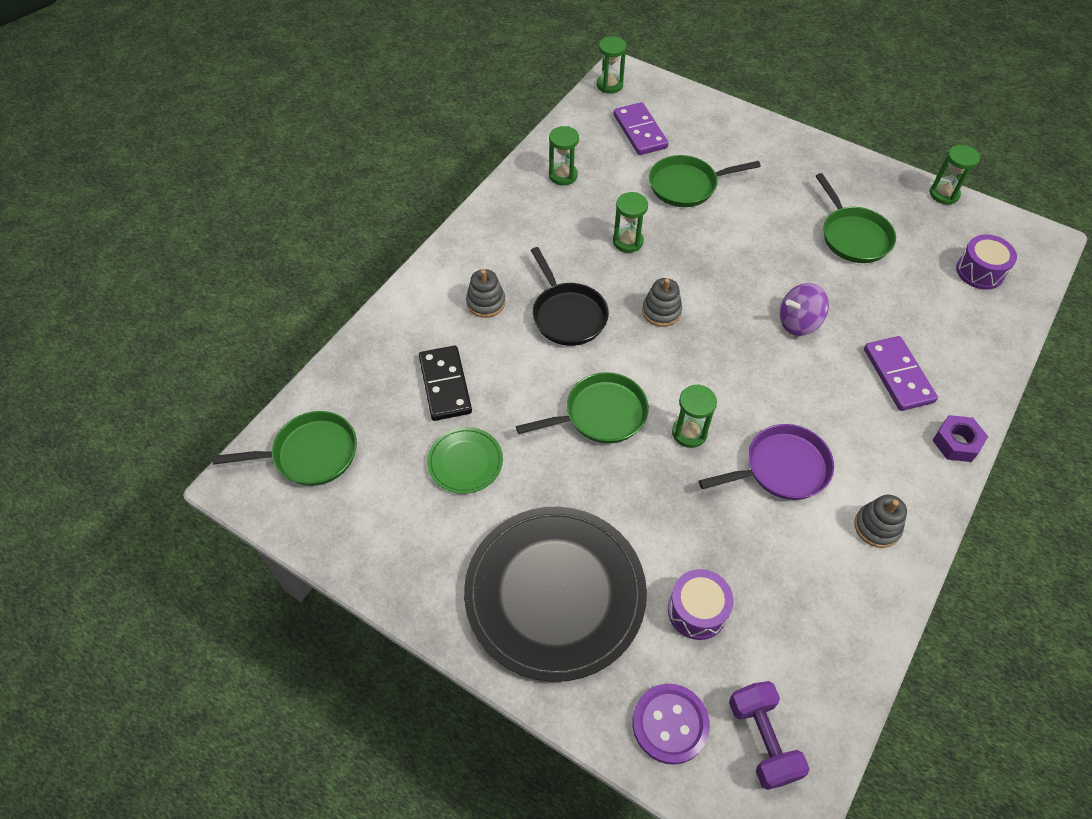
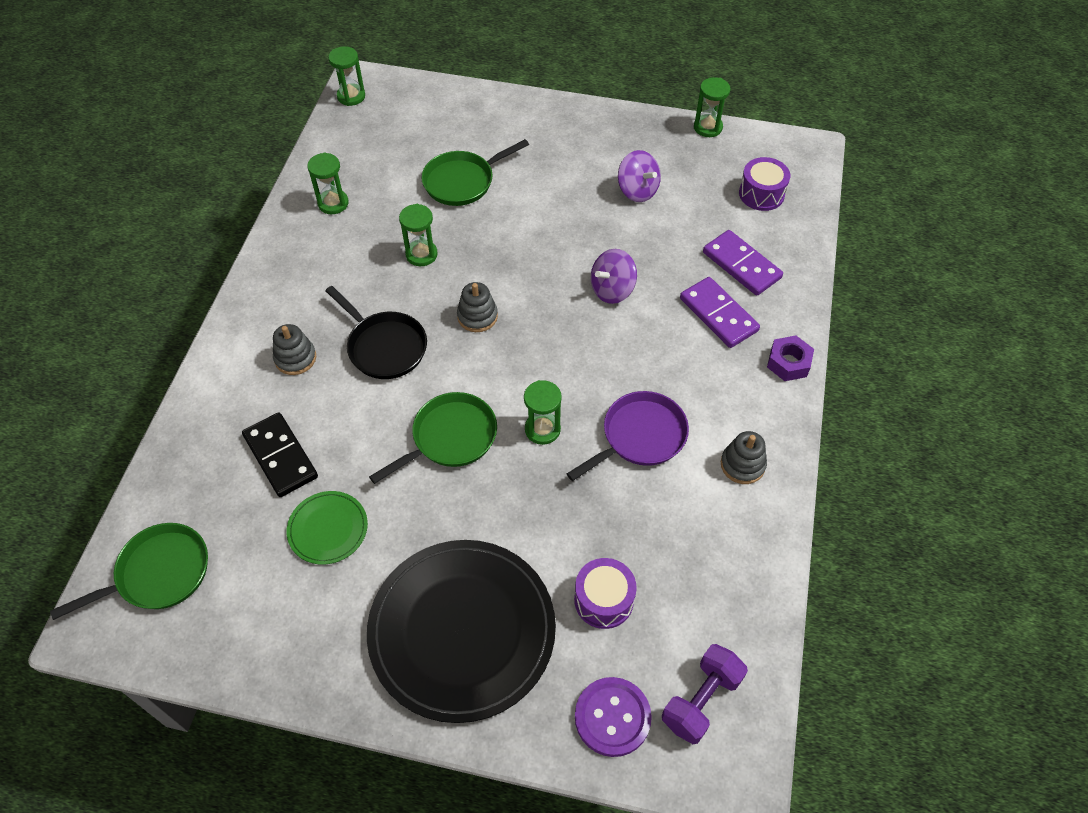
camera: 20 degrees left, 0 degrees up
purple domino [614,102,669,155] -> purple domino moved to [703,230,783,296]
purple dumbbell [729,681,810,790] -> purple dumbbell turned 75 degrees clockwise [662,644,748,744]
green pan [816,173,896,263] -> purple spinning top [618,150,661,202]

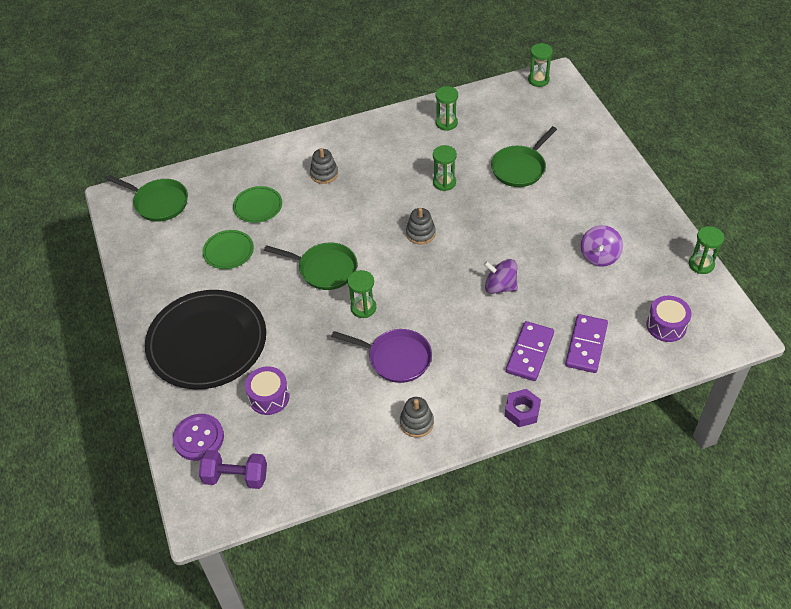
camera: 60 degrees right, 5 degrees down
black domino [242,412,318,497] -> green plate [233,186,282,223]
black pan [326,286,427,379] -> none
green pan [421,139,529,206] -> green pan turned 75 degrees counterclockwise [491,126,557,187]

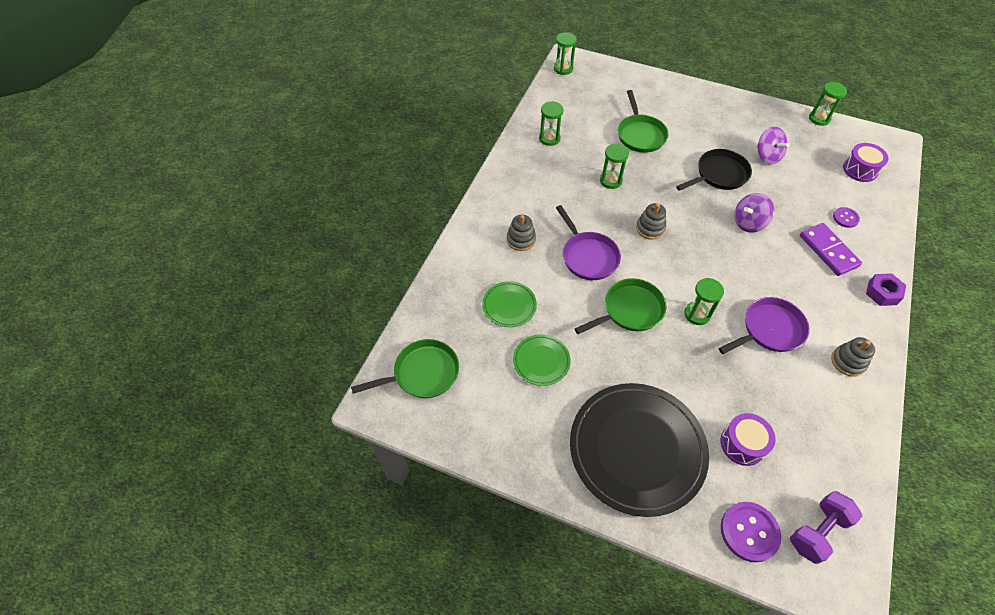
camera: 50 degrees left, 5 degrees up
purple domino [565,314,608,373] -> purple button [833,207,860,228]
none -> purple pan [556,205,621,280]
none -> black pan [676,149,752,191]

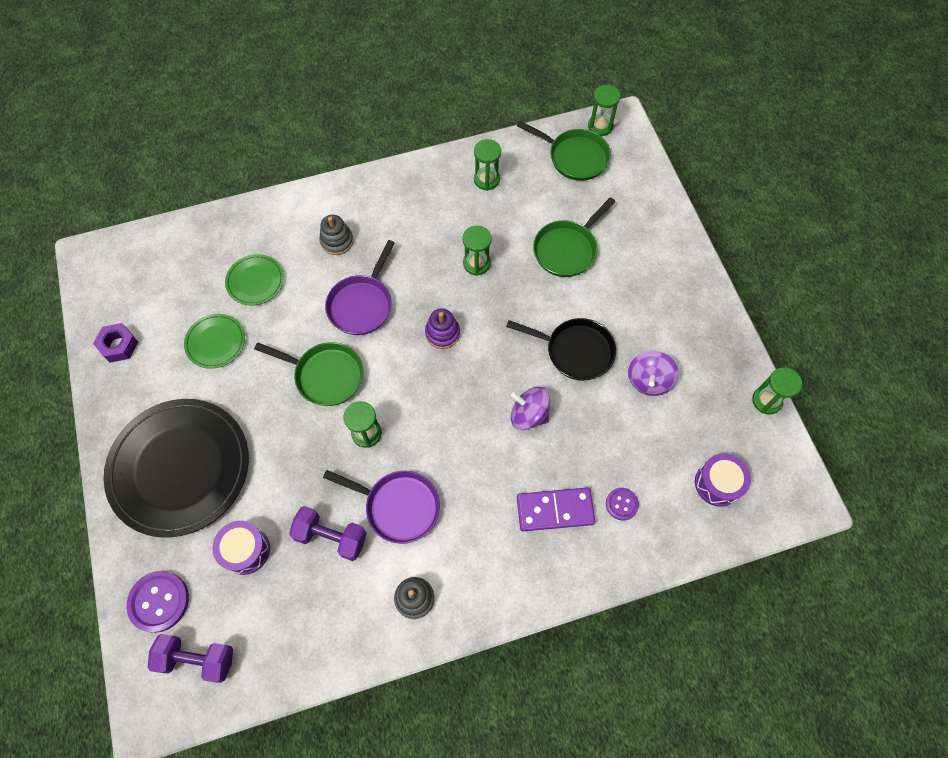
camera: 50 degrees right, 10 degrees up
green pan [351,339,459,398] -> green pan moved to [517,121,611,181]
grey stacking toy [636,203,666,240] -> purple stacking toy [425,308,460,349]
purple domino [800,223,862,276] -> purple domino turned 60 degrees clockwise [517,487,595,531]
purple nut [866,273,906,306] -> purple nut moved to [93,323,138,363]
none -> purple dumbbell [289,506,367,561]

